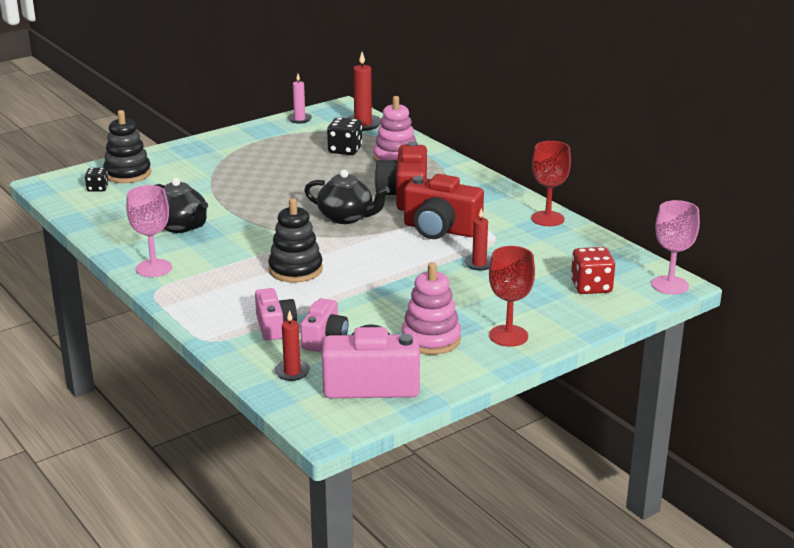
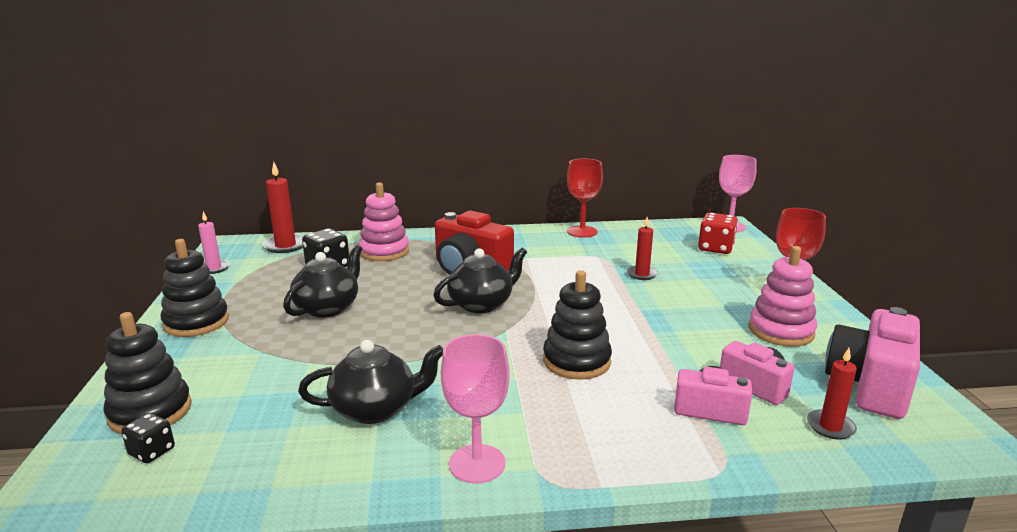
camera: 60 degrees left, 5 degrees down
red camera [404,174,484,239] -> none
none -> black stacking toy [160,239,229,337]
none -> black teapot [283,245,362,318]

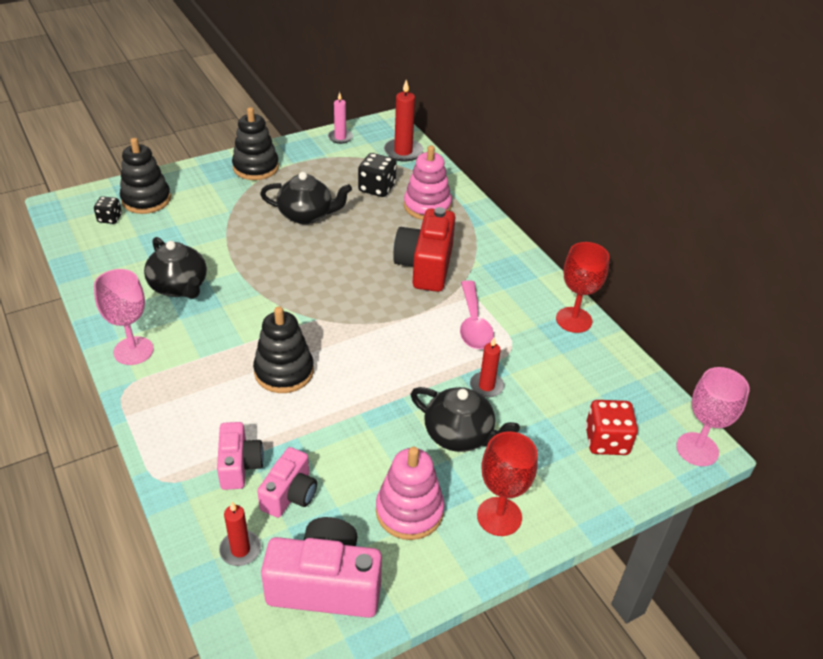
camera: 65 degrees right, 20 degrees up
black teapot [433,247,527,313] -> black teapot moved to [411,387,520,452]
none -> pink spoon [460,280,494,349]

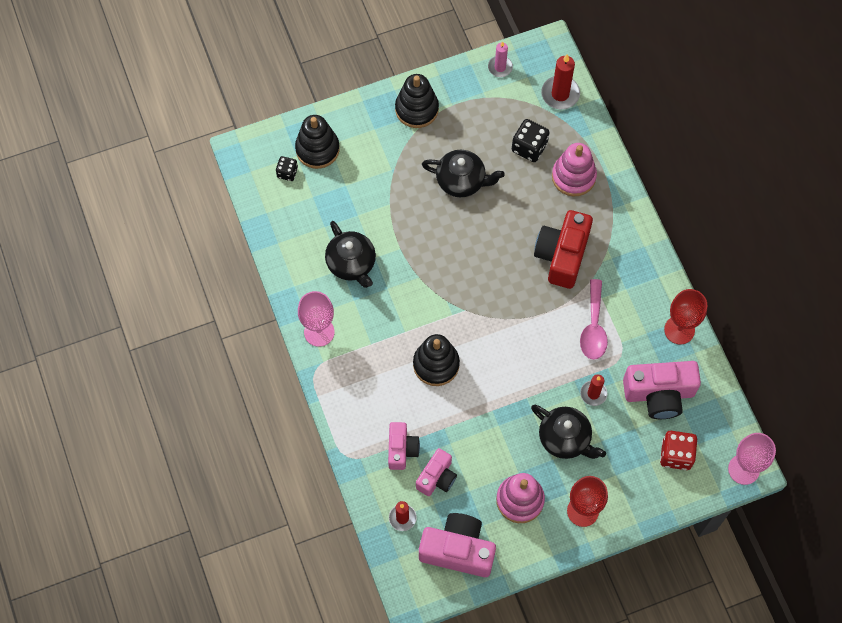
camera: 10 degrees right, 25 degrees up
none -> pink camera [623,361,701,419]

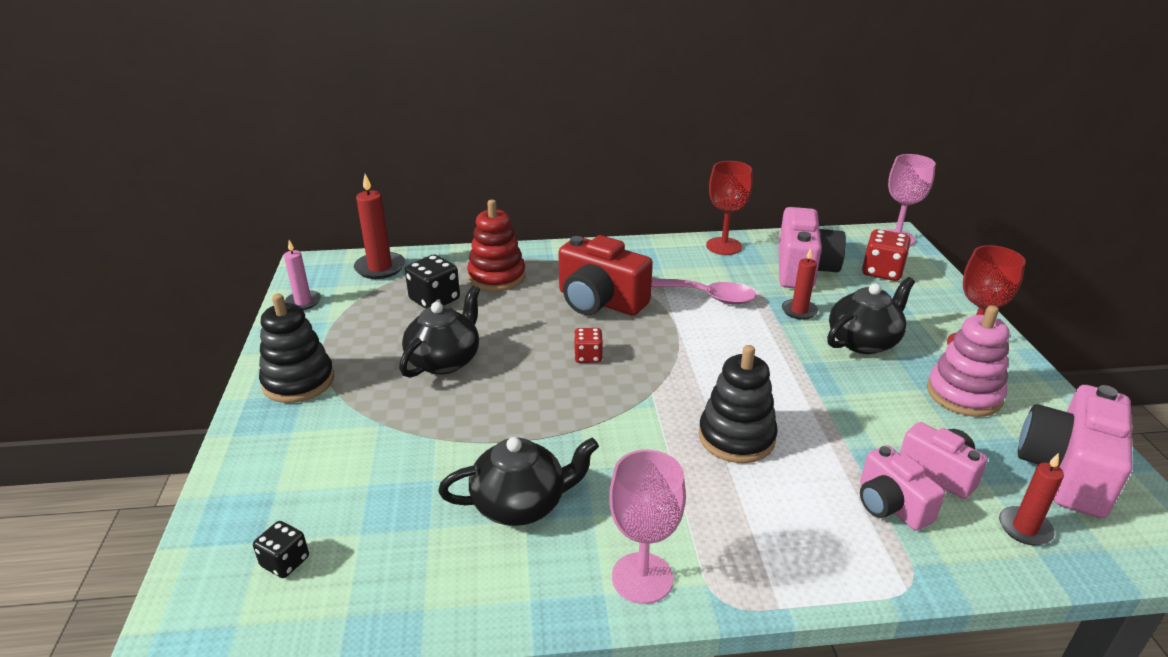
camera: 75 degrees left, 35 degrees down
black stacking toy [295,115,340,169] -> none
pink camera [388,422,420,470] -> pink camera turned 135 degrees counterclockwise [860,445,945,531]
pink stacking toy [552,143,597,197] -> red stacking toy [467,200,526,291]
none -> red dice [574,328,603,363]

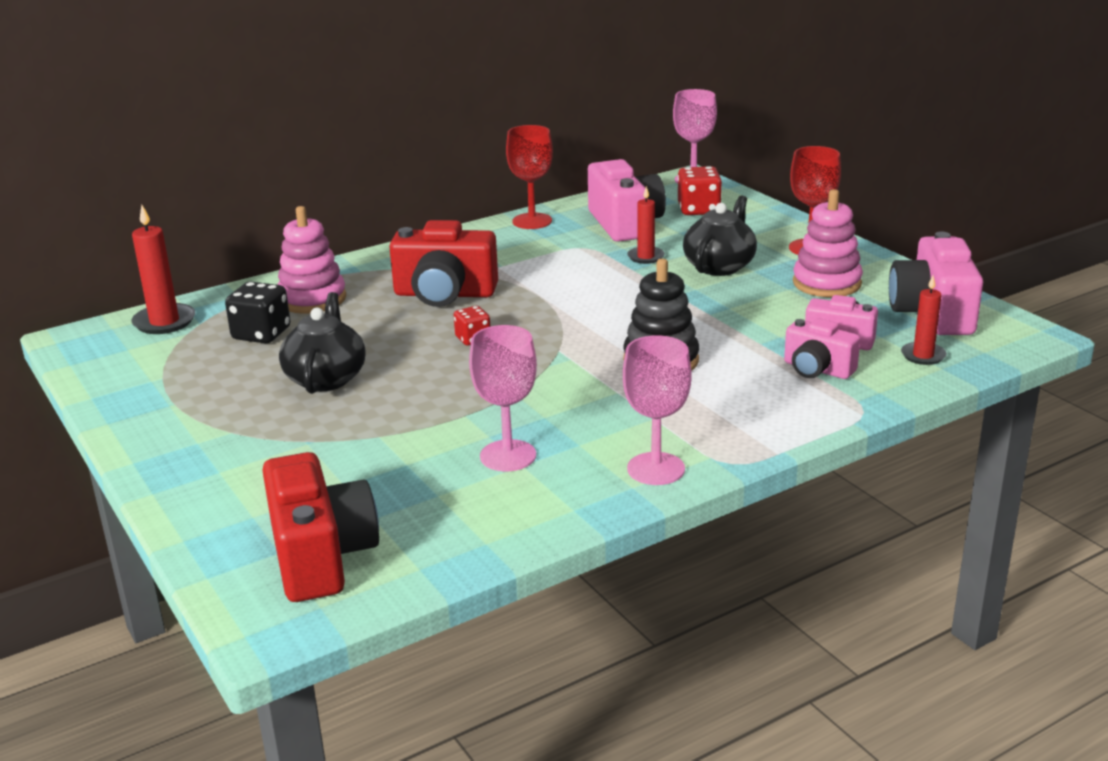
camera: 25 degrees left, 5 degrees down
black dice [253,521,309,578] -> red camera [262,452,379,602]
black stacking toy [259,294,334,403] -> none
pink candle [284,240,321,310] -> none
black teapot [438,437,599,526] -> pink goblet [469,325,537,471]
red stacking toy [467,200,526,291] -> pink stacking toy [277,206,346,314]
pink spoon [651,278,756,304] -> none

